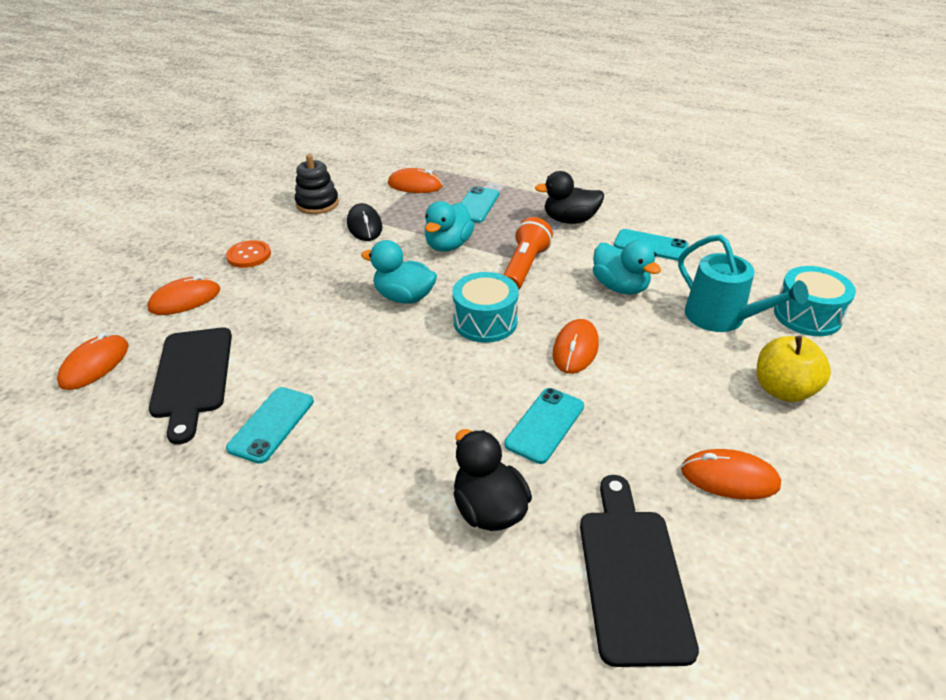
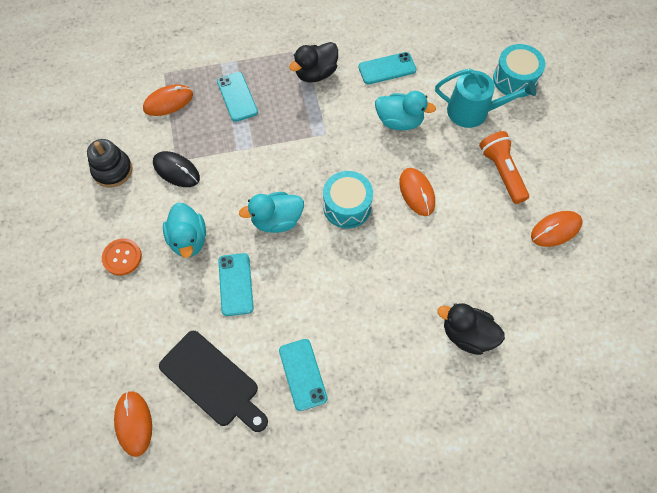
camera: 40 degrees left, 25 degrees up
orange mouse [148,275,220,315] -> none
turquoise duck [425,201,474,252] -> turquoise duck moved to [163,202,206,258]
orange flashlight [503,217,553,290] -> orange flashlight moved to [479,131,529,204]
turquoise phone [504,388,584,464] -> turquoise phone moved to [218,253,254,316]
black cutting board [580,475,699,667] -> none
yellow apple [757,336,831,402] -> none

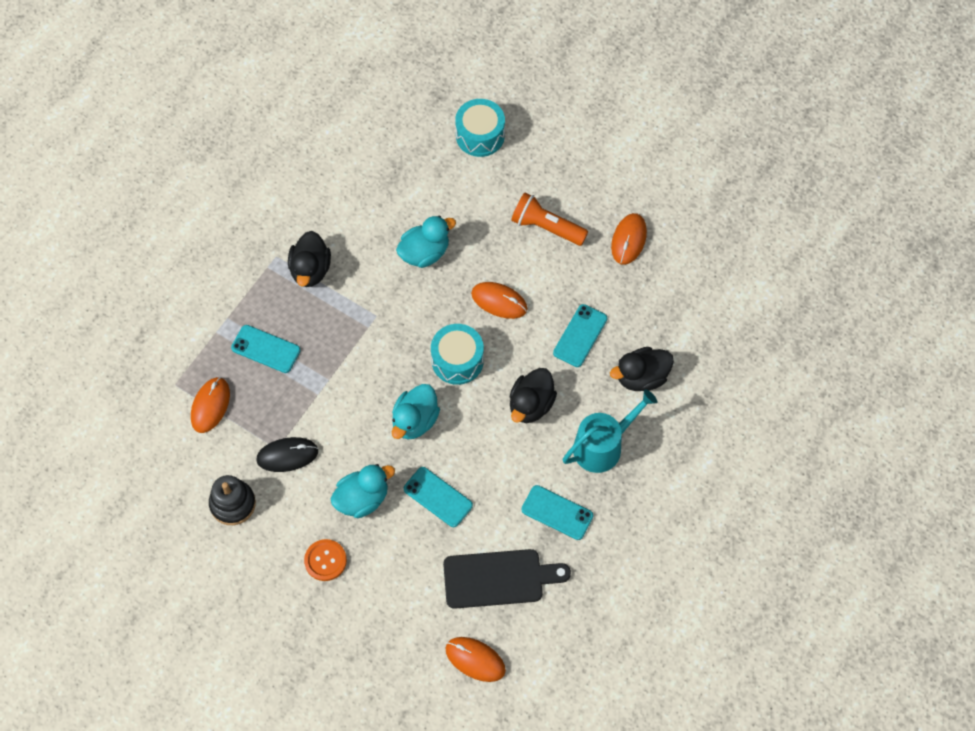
camera: 45 degrees left, 0 degrees up
turquoise duck [163,202,206,258] -> turquoise duck turned 60 degrees counterclockwise [331,464,395,518]
turquoise phone [358,52,416,85] -> turquoise phone moved to [553,304,607,367]
turquoise watering can [435,69,536,128] -> turquoise watering can moved to [563,390,657,473]
none -> black duck [509,368,557,423]

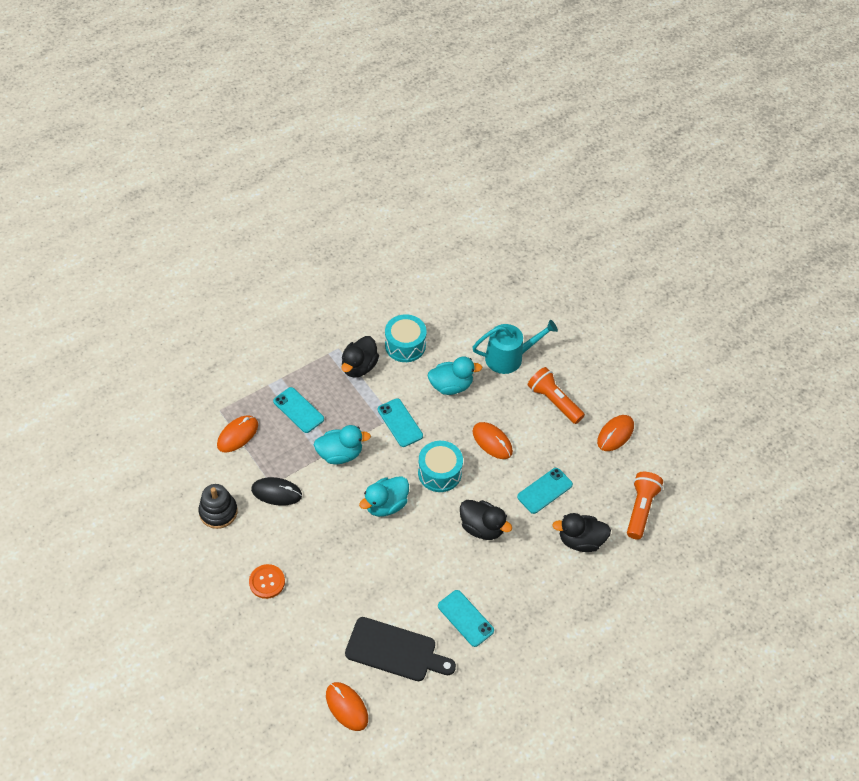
camera: 20 degrees right, 10 degrees down
turquoise duck [331,464,395,518] -> turquoise duck moved to [314,425,371,464]
turquoise phone [404,467,473,527] -> turquoise phone moved to [378,398,423,447]
turquoise drum [455,99,505,157] -> turquoise drum moved to [385,314,427,362]
black duck [509,368,557,423] -> black duck turned 105 degrees counterclockwise [460,500,512,540]
turquoise watering can [563,390,657,473] -> turquoise watering can moved to [472,320,558,374]
none -> orange flashlight [627,472,663,540]

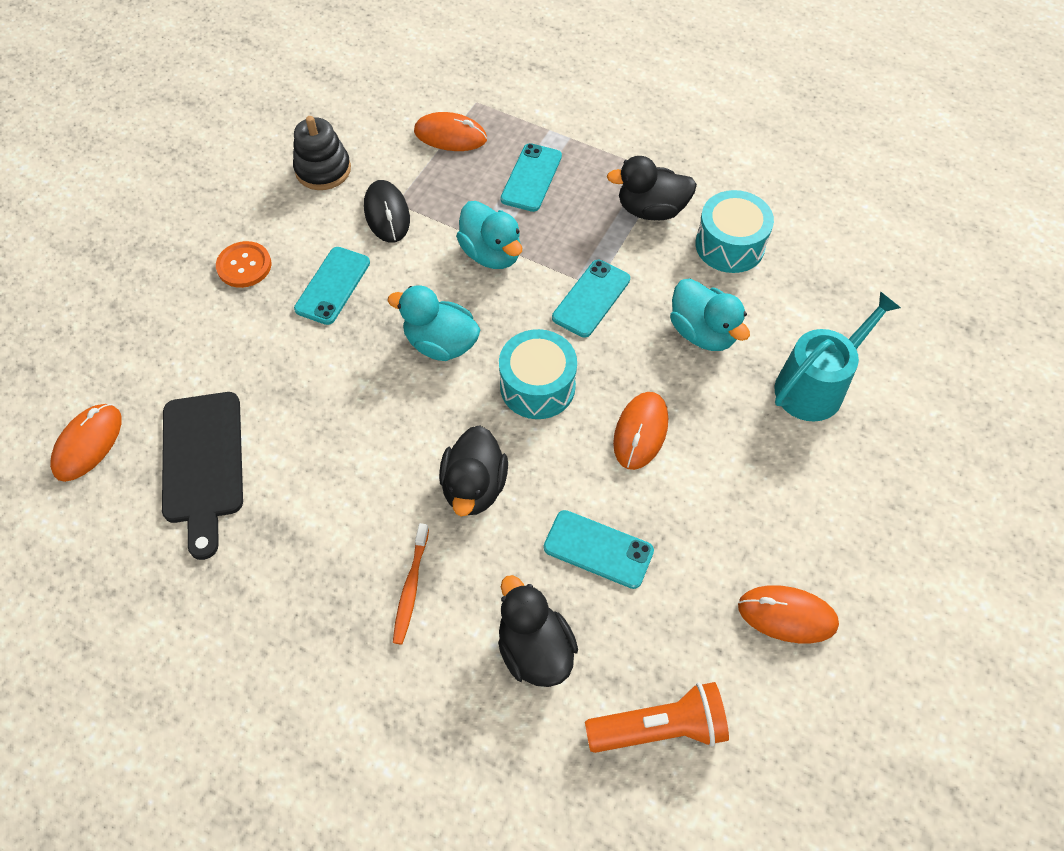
camera: 65 degrees right, 5 degrees up
turquoise phone [438,590,494,647] -> turquoise phone moved to [294,247,370,325]
turquoise watering can [472,320,558,374] -> turquoise watering can turned 90 degrees counterclockwise [775,291,901,422]
orange flashlight [528,367,585,424] -> none
none -> orange toothbrush [393,523,429,645]

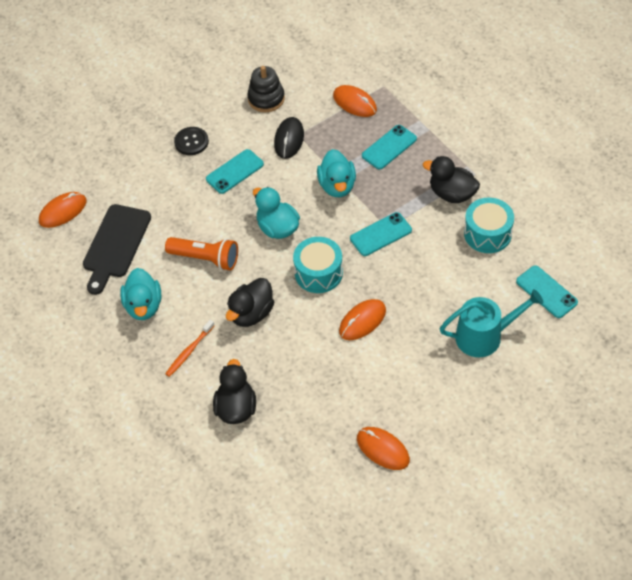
camera: 30 degrees right, 5 degrees down
orange button [216,241,271,288] -> black button [174,127,209,155]
turquoise phone [544,510,654,589] -> turquoise phone moved to [516,265,578,318]
orange flashlight [585,682,729,753] -> orange flashlight moved to [165,237,238,271]
turquoise duck [670,279,750,351] -> turquoise duck moved to [120,268,161,320]

